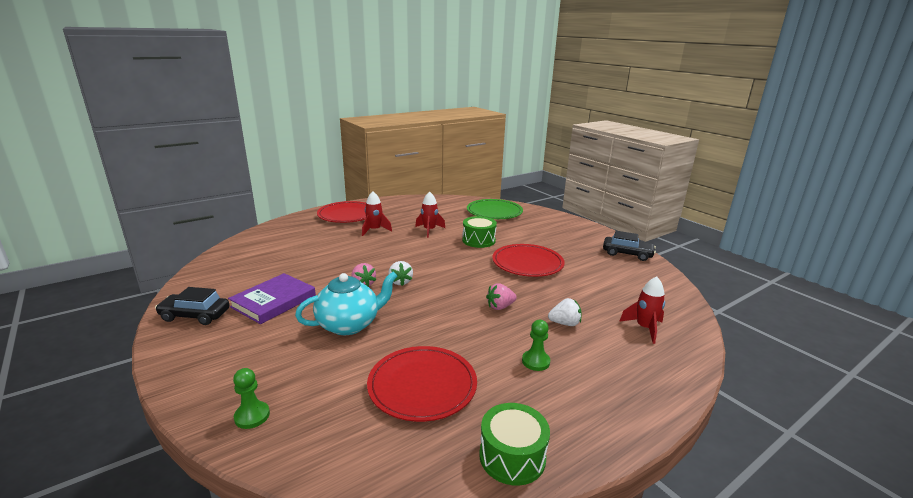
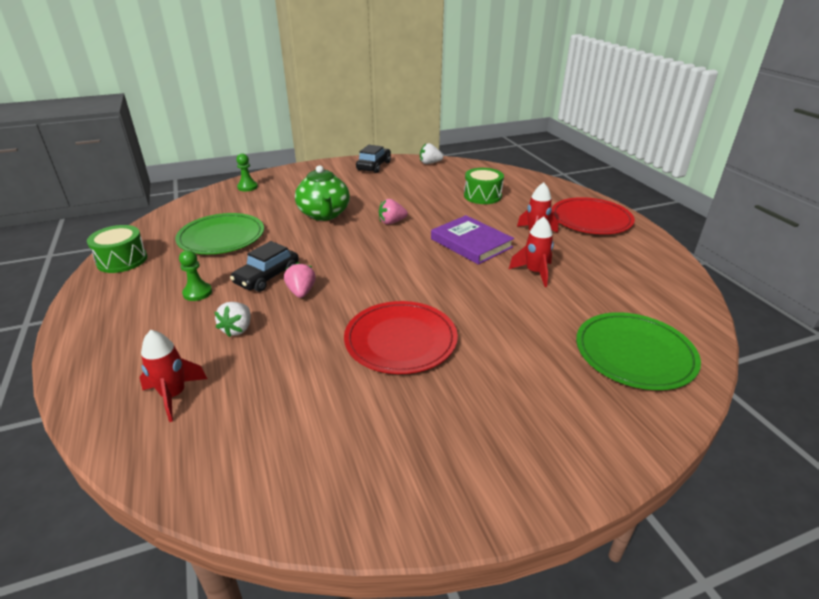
camera: 105 degrees right, 10 degrees up
purple book [228,273,316,324] -> purple book moved to [431,215,514,265]
turquoise teapot [295,272,397,335] -> green teapot [295,165,350,221]
red plate [367,346,477,422] -> green plate [175,213,264,254]
white strawberry [388,261,413,286] -> white strawberry moved to [420,143,443,164]
green drum [462,216,497,248] -> green drum moved to [464,168,504,204]
black car [603,231,656,261] -> black car moved to [230,241,299,292]

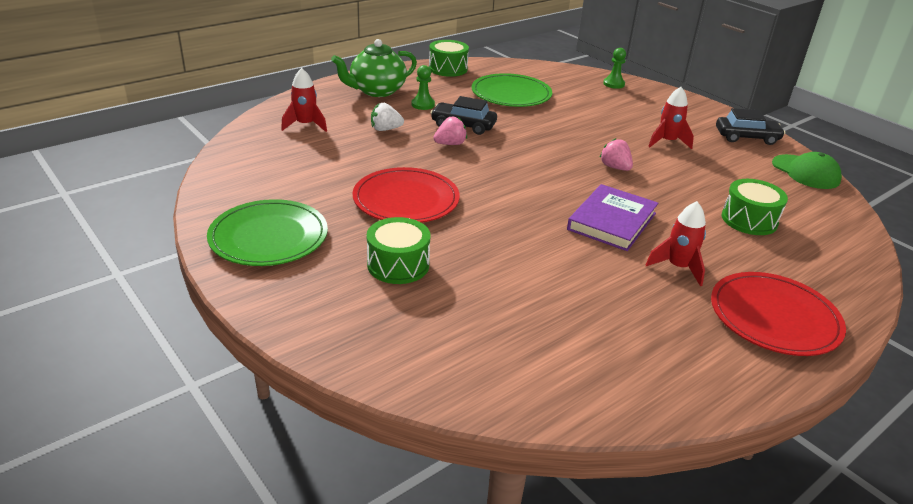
camera: 70 degrees right, 0 degrees up
green teapot [295,165,350,221] -> green teapot moved to [331,39,417,97]
white strawberry [420,143,443,164] -> green cap [772,152,842,189]
red rocket [509,217,554,287] -> red rocket moved to [648,87,694,149]
green plate [576,312,701,390] -> green plate moved to [207,199,328,266]
none -> green drum [367,217,430,284]

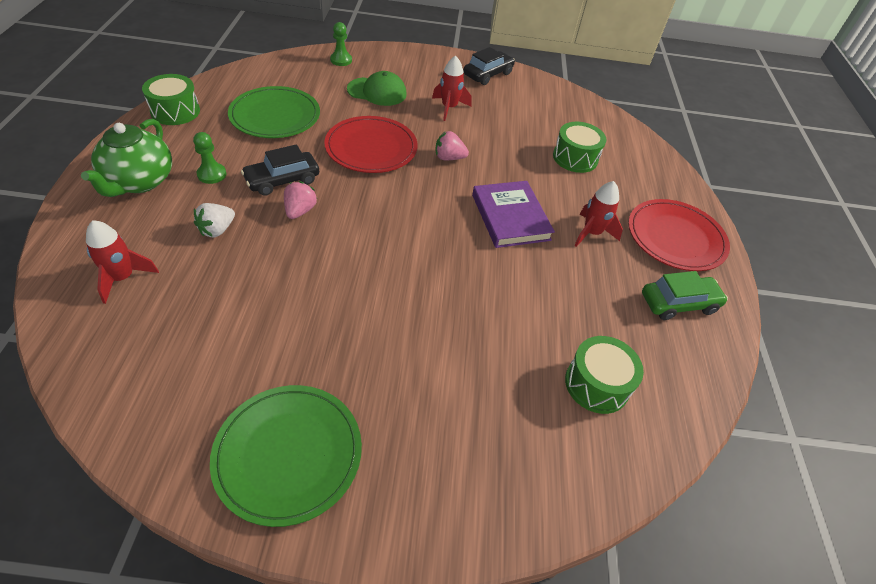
camera: 50 degrees left, 15 degrees up
red plate [352,167,460,223] -> red plate moved to [324,116,418,173]
green drum [367,217,430,284] -> green drum moved to [565,336,644,414]
green cap [772,152,842,189] -> green cap moved to [347,71,407,106]
none -> green car [642,271,728,320]

